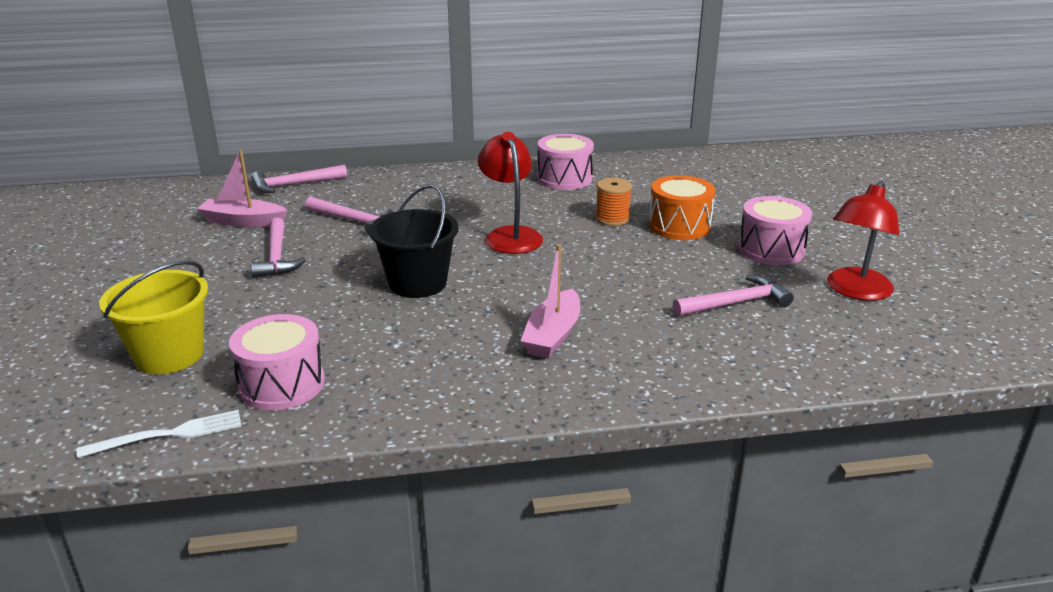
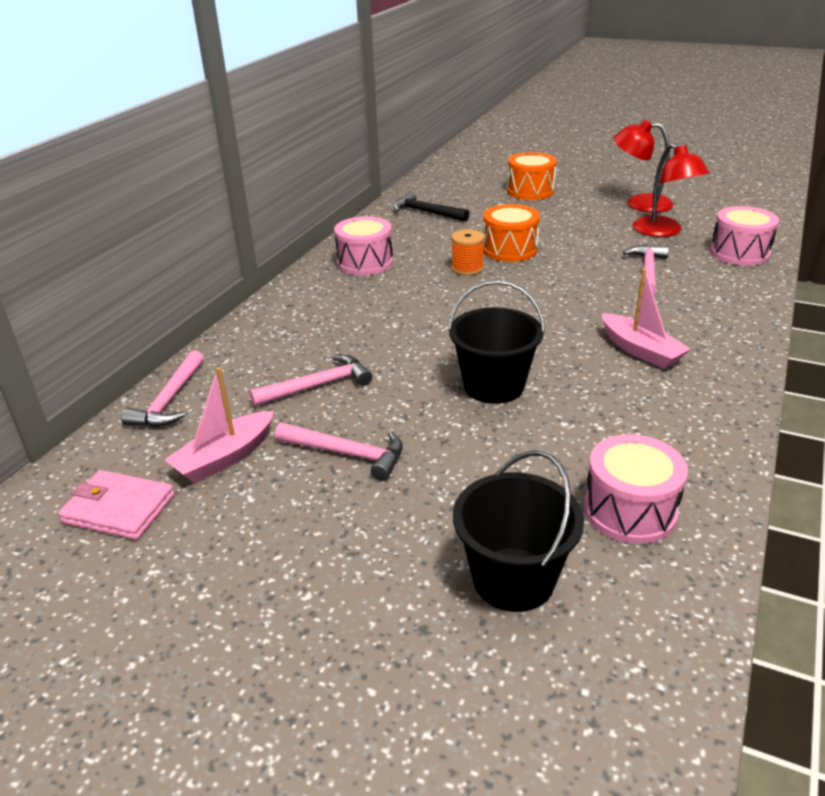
camera: 55 degrees left, 5 degrees up
white fork [77,410,241,458] -> none
yellow bucket [99,260,208,374] -> black bucket [453,451,584,612]
red lamp [478,132,543,254] -> red lamp moved to [613,120,674,212]
pink drum [738,196,812,265] -> pink drum moved to [710,206,779,266]
none -> pink wallet [58,470,175,540]
none -> black hammer [394,192,469,222]
none -> orange drum [507,152,557,200]

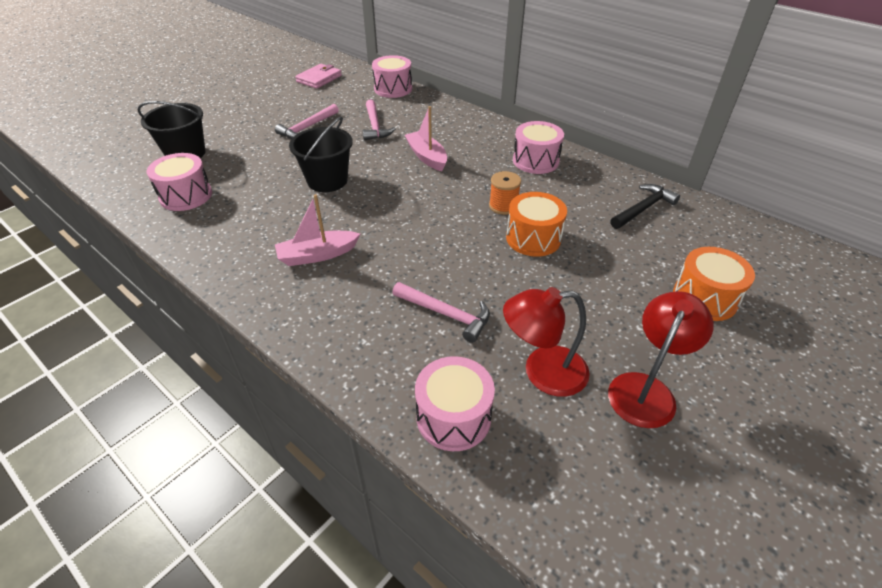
camera: 105 degrees right, 10 degrees up
pink hammer [121,350,204,427] -> pink drum [372,55,412,98]
pink boat [164,367,274,483] -> pink boat moved to [405,106,447,171]

